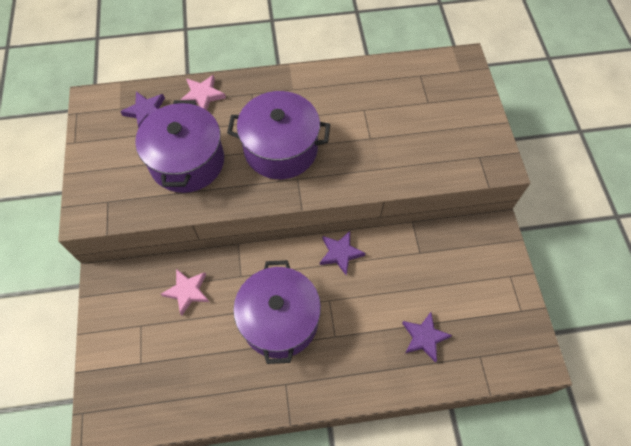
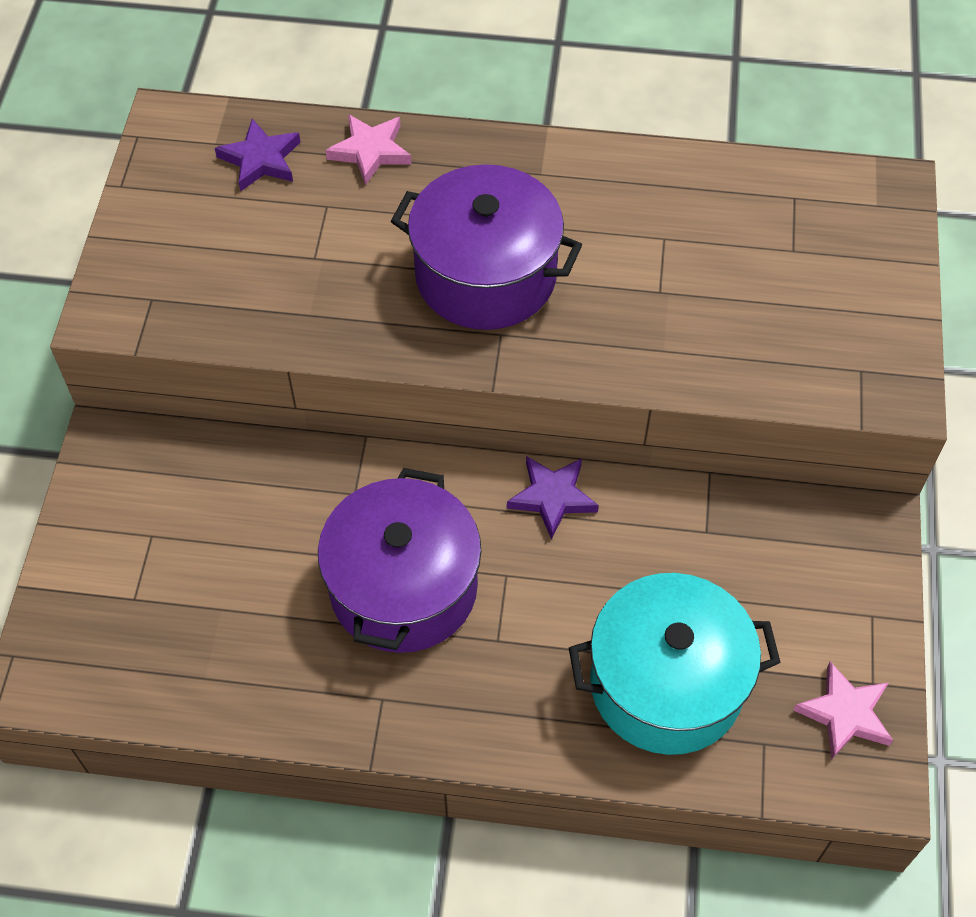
camera: 15 degrees right, 5 degrees down
purple pot [135,100,224,193] -> none
pink star [161,269,209,316] -> pink star moved to [793,662,893,760]
purple star [402,312,452,363] -> turquoise pot [569,573,780,755]

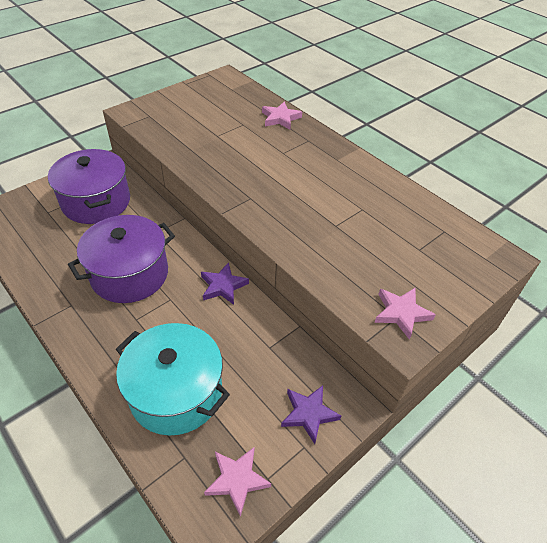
camera: 40 degrees right, 10 degrees down
purple star [215,119,300,191] -> purple star moved to [281,385,341,444]
purple pot [391,164,582,330] -> purple pot moved to [48,149,130,224]
none -> pink star [374,288,436,340]

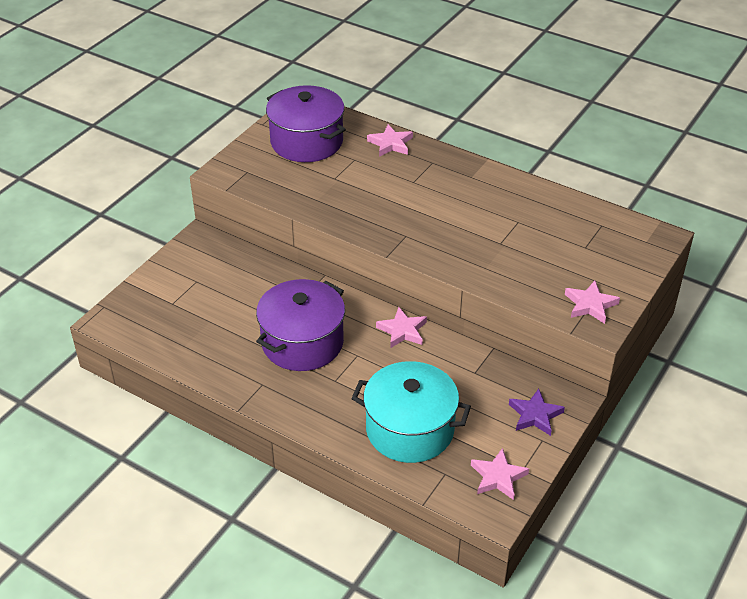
camera: 15 degrees left, 5 degrees down
purple pot [48,149,130,224] -> purple pot moved to [266,85,346,162]
purple star [201,262,249,305] -> pink star [376,307,427,348]

